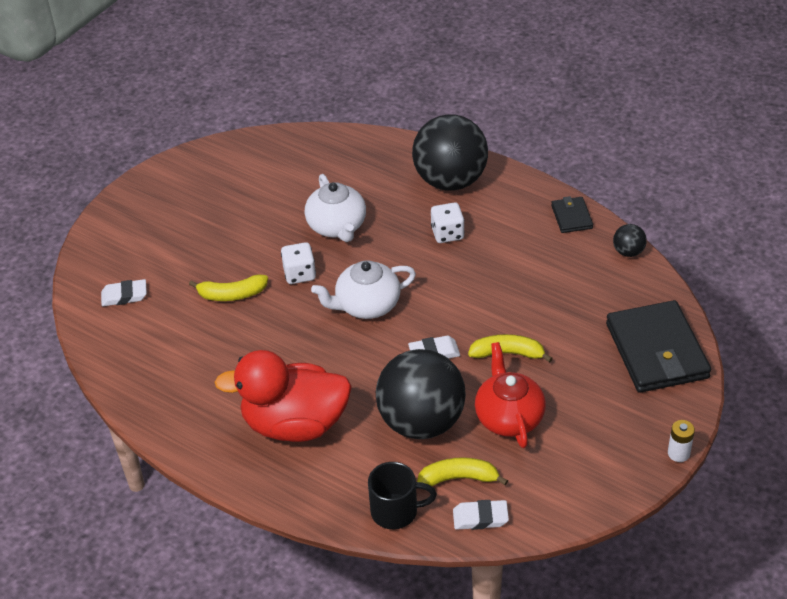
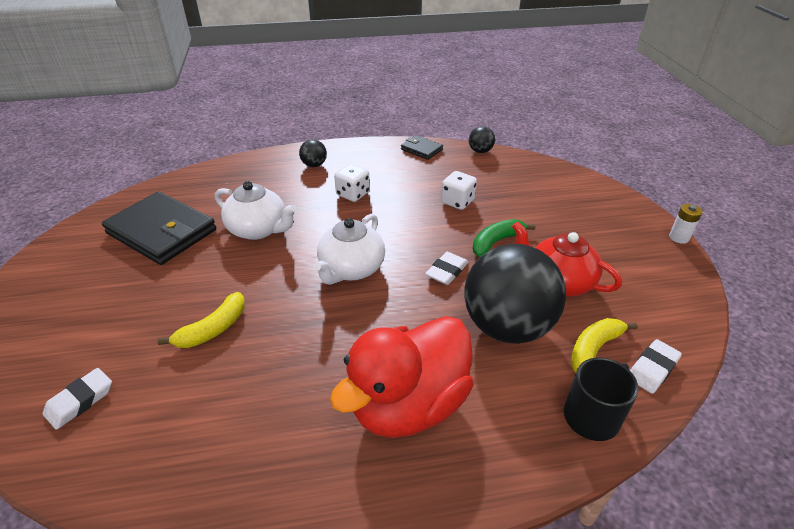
camera: 45 degrees left, 5 degrees down
white dice [281,242,316,284] -> white dice moved to [441,171,477,210]
black ball [412,114,488,191] -> black ball [299,139,327,167], size x0.41
yellow banana [468,334,553,363] -> green banana [473,219,535,257]
black wallet [606,300,711,393] -> black wallet moved to [102,192,216,265]

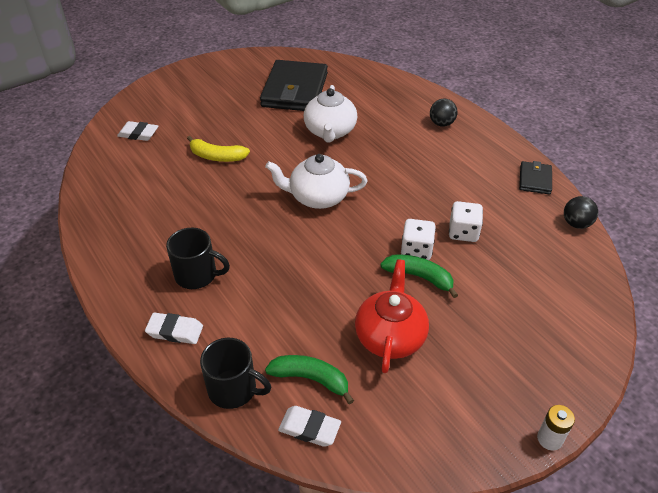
camera: 65 degrees right, 5 degrees up
red duck [330,316,474,438] -> black mug [166,228,230,289]
white dice [334,164,370,202] -> white dice moved to [401,219,436,260]
white eraser [425,252,468,285] -> white eraser moved to [145,313,203,344]
black ball [464,244,566,344] -> none
yellow banana [571,318,638,372] -> green banana [265,355,354,405]

